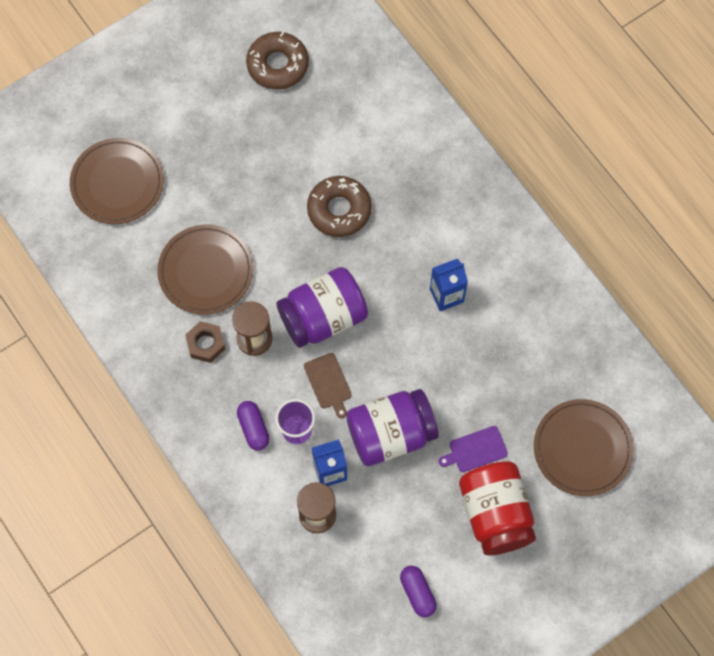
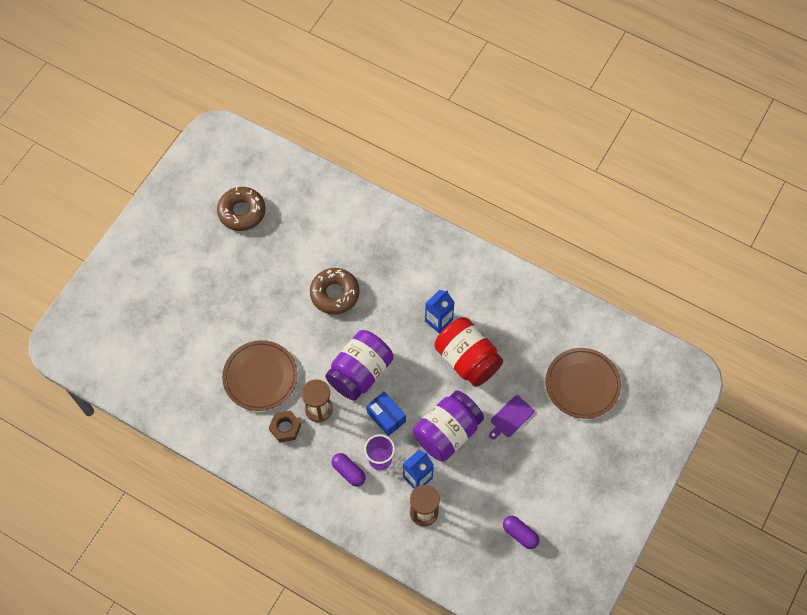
camera: 25 degrees left, 5 degrees down
brown plate [70,138,164,224] -> none
brown cutting board [304,353,352,419] -> blue box [367,391,406,436]
red jar [459,461,536,556] -> red jar moved to [434,317,503,387]

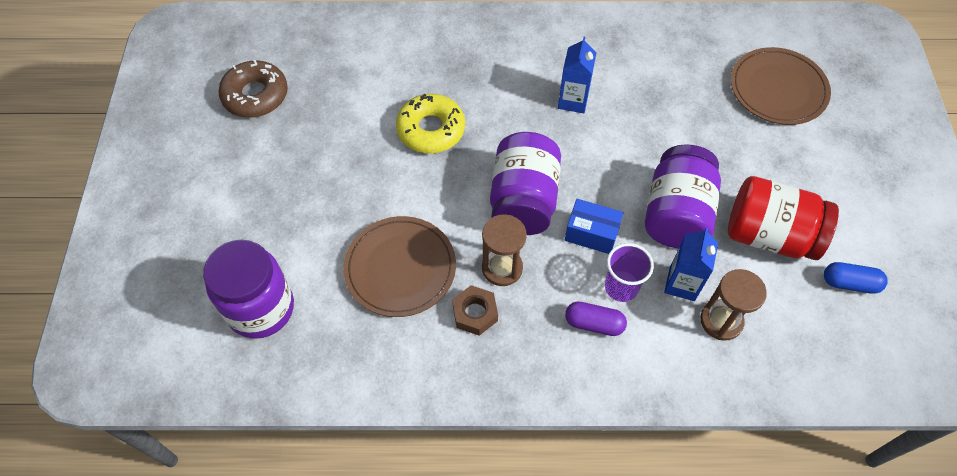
camera: 30 degrees left, 5 degrees down
brown donut [310,268,360,315] -> yellow donut [396,94,465,153]
red jar [434,317,503,387] -> red jar moved to [728,176,839,260]
purple cutting board [489,395,534,439] -> none
purple capsule [503,516,540,549] -> blue capsule [824,262,888,294]
none -> purple jar [203,240,294,339]

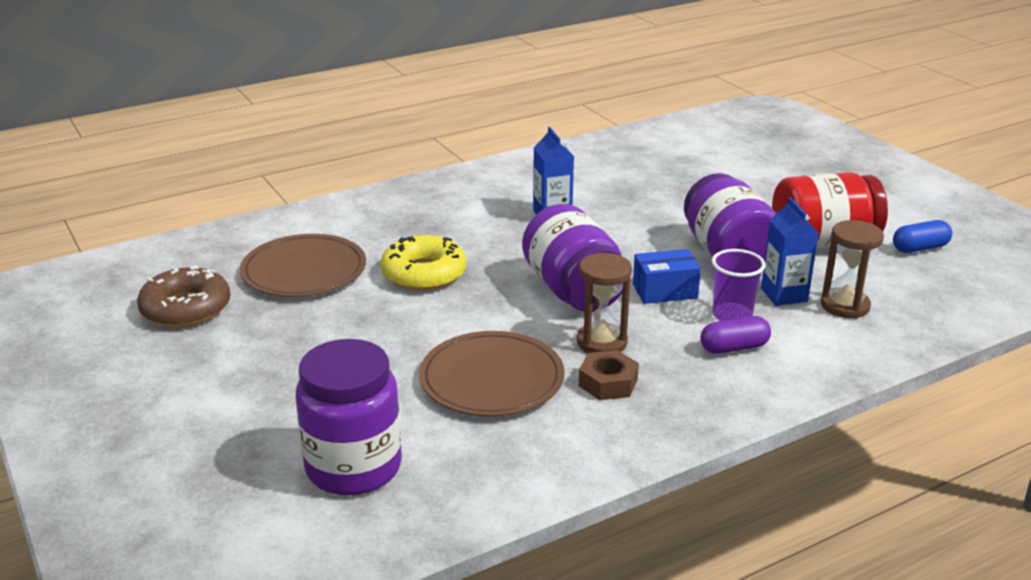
camera: 30 degrees left, 30 degrees down
brown plate [731,47,831,125] -> brown plate moved to [240,234,366,297]

